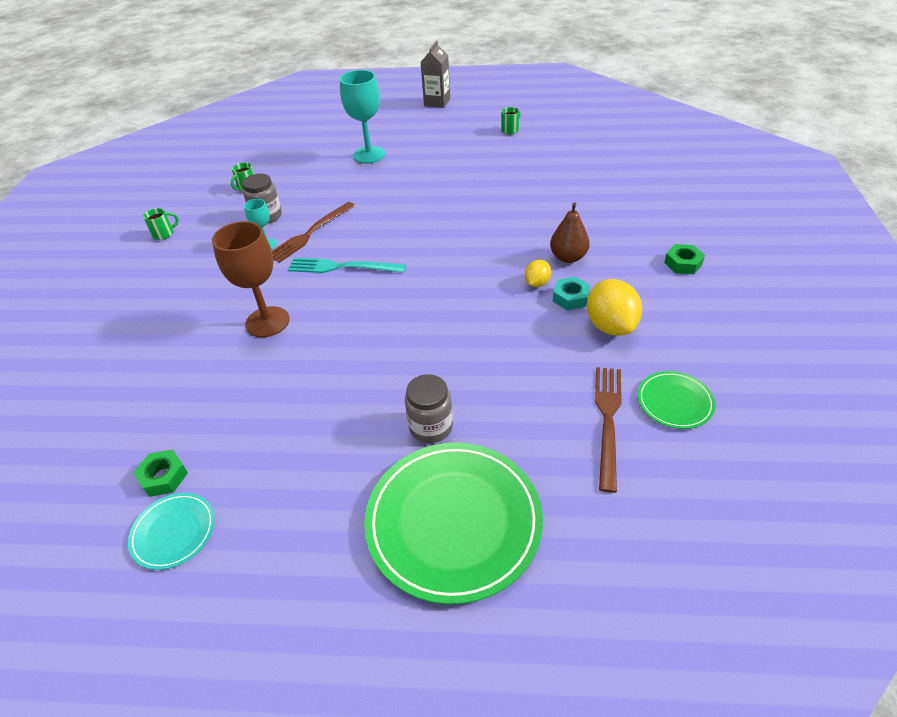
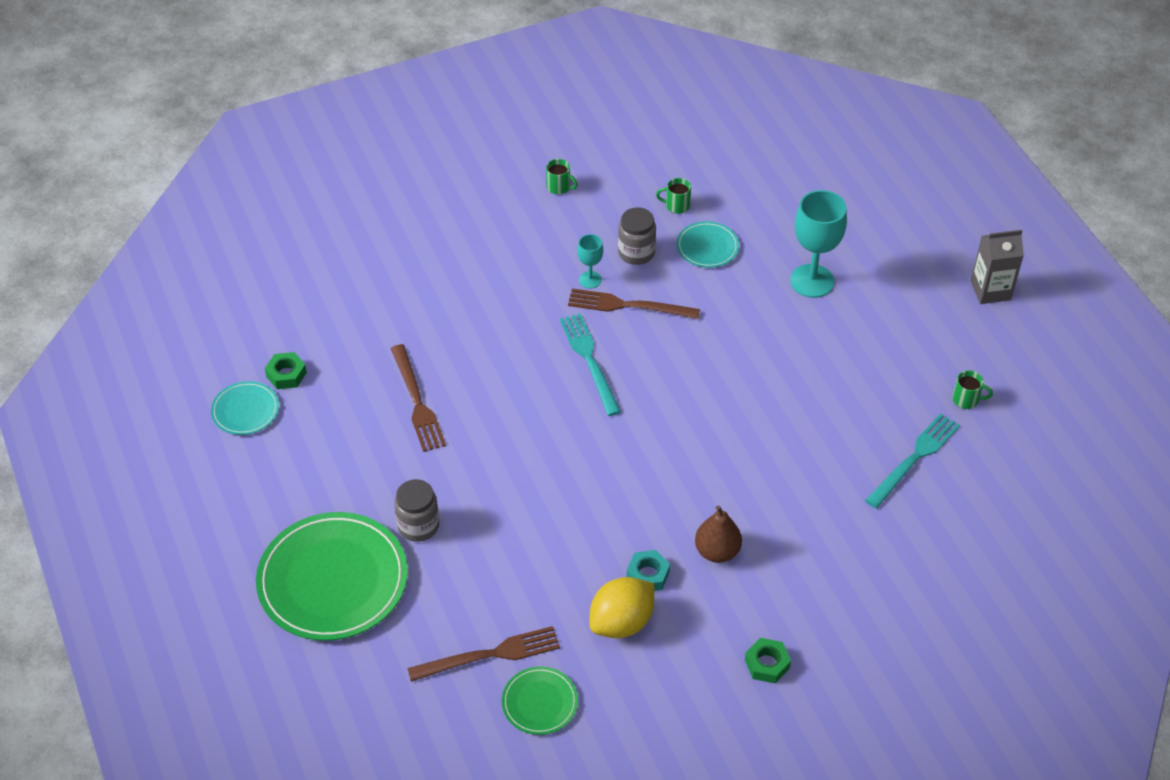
camera: 60 degrees right, 5 degrees up
brown goblet [212,221,290,337] -> none
yellow lemon [525,260,551,287] -> none
none -> brown fork [391,344,446,452]
none -> turquoise plate [676,221,739,268]
none -> turquoise fork [865,413,960,509]

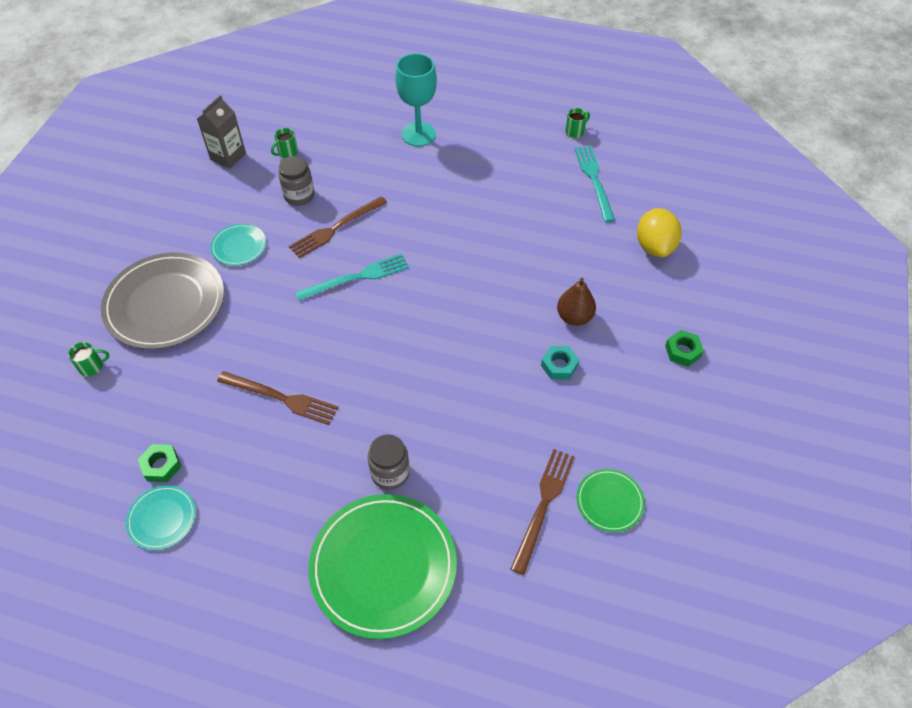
camera: 50 degrees left, 5 degrees up
green mug [546,159,577,194] -> green mug moved to [68,342,109,376]
turquoise fork [560,313,621,416] -> turquoise fork turned 135 degrees clockwise [295,254,409,301]
turquoise goblet [577,234,603,288] -> none
yellow lemon [589,577,654,638] -> yellow lemon moved to [637,208,682,257]
turquoise plate [676,221,739,268] -> turquoise plate moved to [210,224,266,266]
grey carton [971,230,1024,304] -> grey carton moved to [197,95,246,168]
none -> grey plate [101,252,224,349]

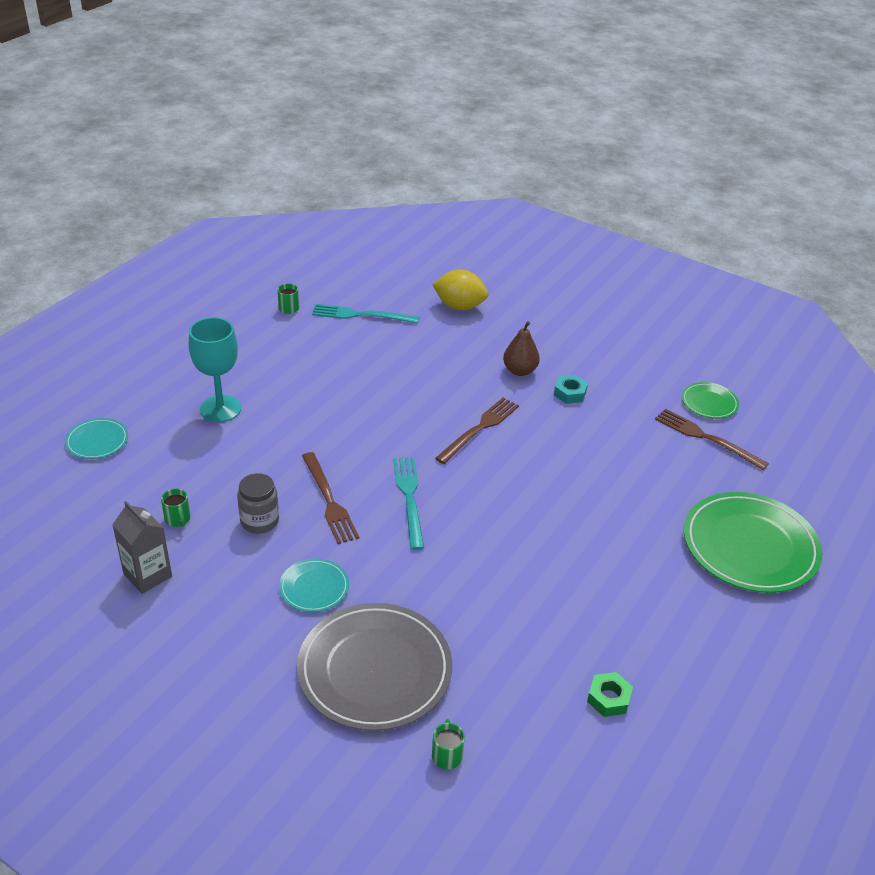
camera: 75 degrees left, 15 degrees down
turquoise plate [126,485,196,550] -> turquoise plate moved to [65,418,128,459]
brown fork [217,371,338,425] -> brown fork moved to [435,397,519,464]
grey jar [367,434,410,490] -> none
green nut [665,330,704,367] -> none

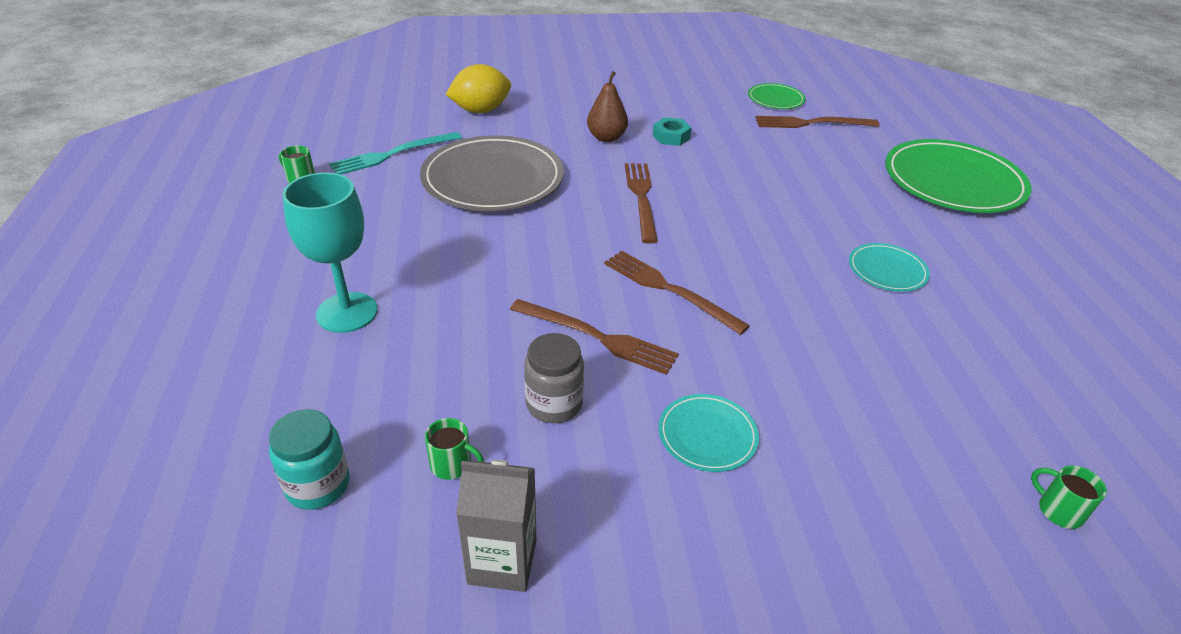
camera: 40 degrees left, 0 degrees up
turquoise plate [65,418,128,459] -> turquoise plate moved to [849,243,930,292]
grey plate [297,603,452,731] -> grey plate moved to [420,135,564,211]
turquoise fork [393,457,424,550] -> brown fork [604,251,750,335]
green nut [587,672,633,717] -> none
none -> turquoise jar [269,409,350,510]

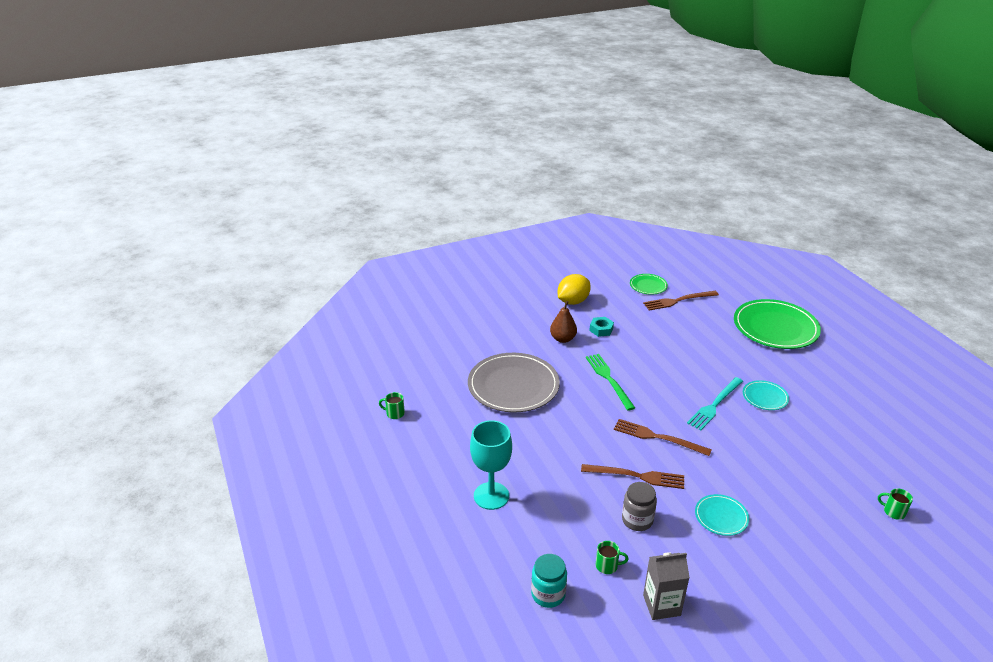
camera: 15 degrees left, 5 degrees down
turquoise fork [329,132,462,174] -> turquoise fork moved to [687,377,743,430]
yellow lemon [446,64,511,113] -> yellow lemon moved to [558,274,591,305]
brown fork [625,163,658,244] -> green fork [586,354,635,411]

